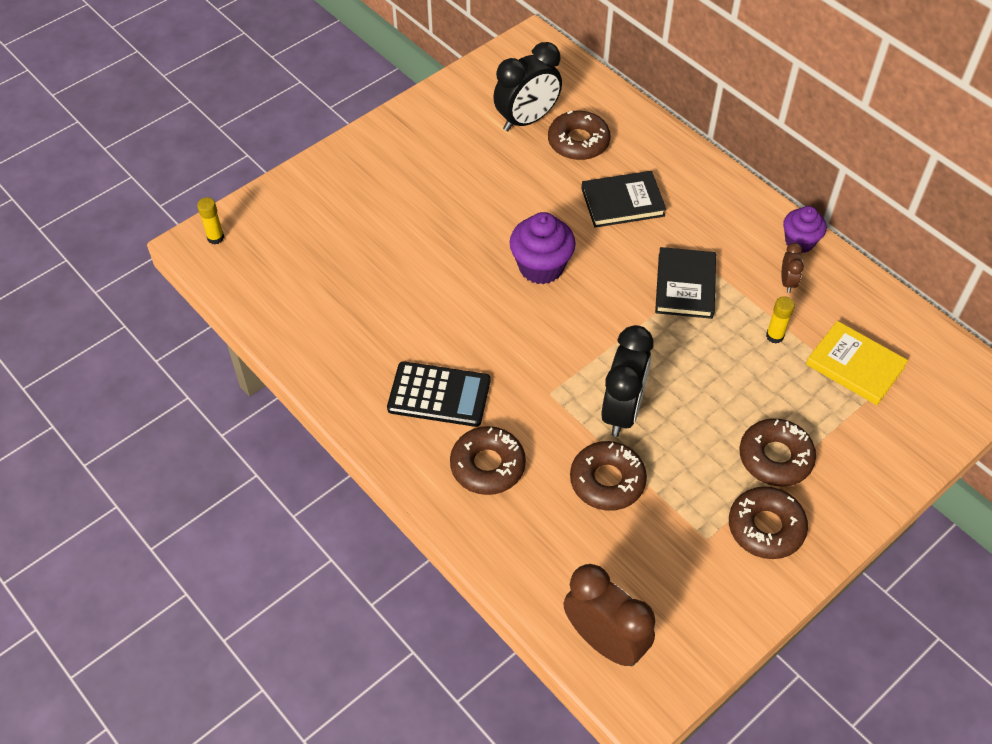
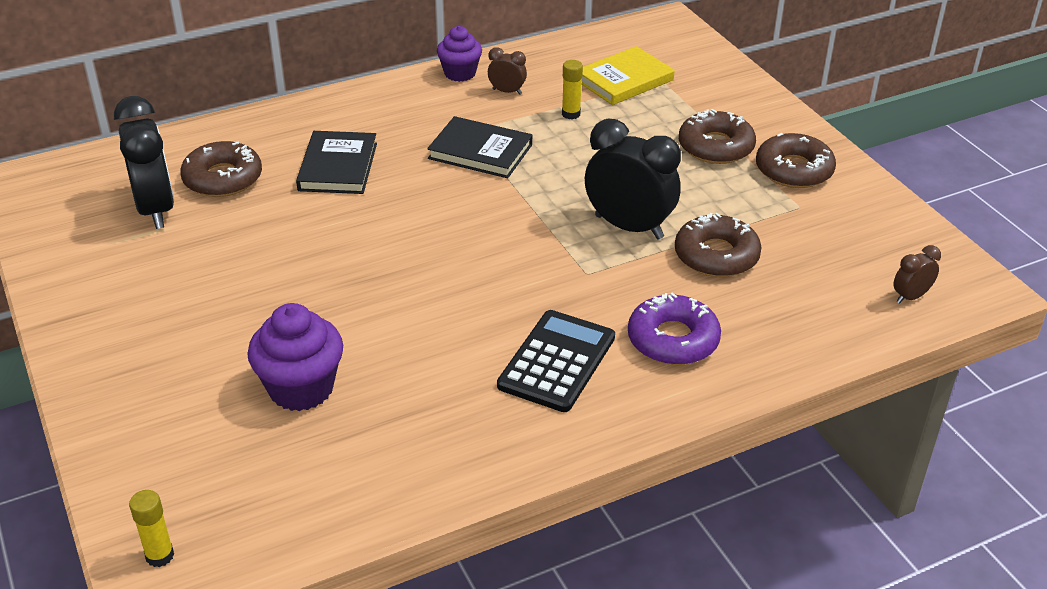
camera: 75 degrees left, 15 degrees down
brown donut [450,426,526,495] -> purple donut [628,293,721,365]
purple cupcake [509,212,576,284] -> purple cupcake moved to [247,303,343,411]
brown clock [563,564,655,666] -> brown clock [893,245,941,303], size x0.47

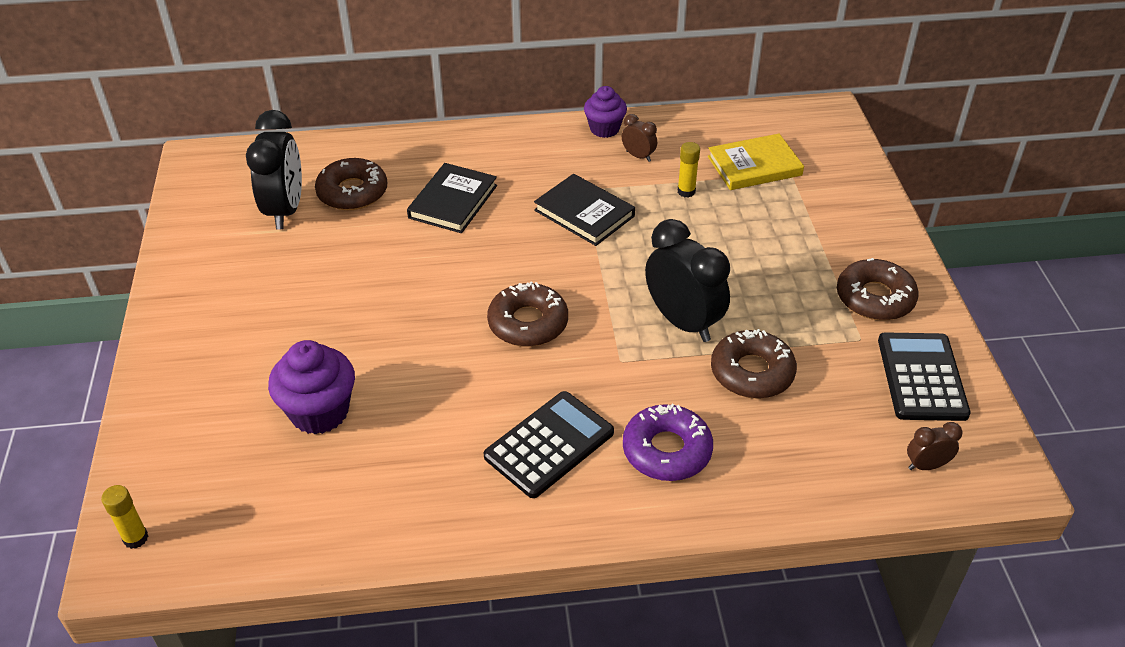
camera: 20 degrees right, 5 degrees up
brown donut [679,109,756,164] -> brown donut moved to [487,282,568,347]
none -> black calculator [878,332,971,421]

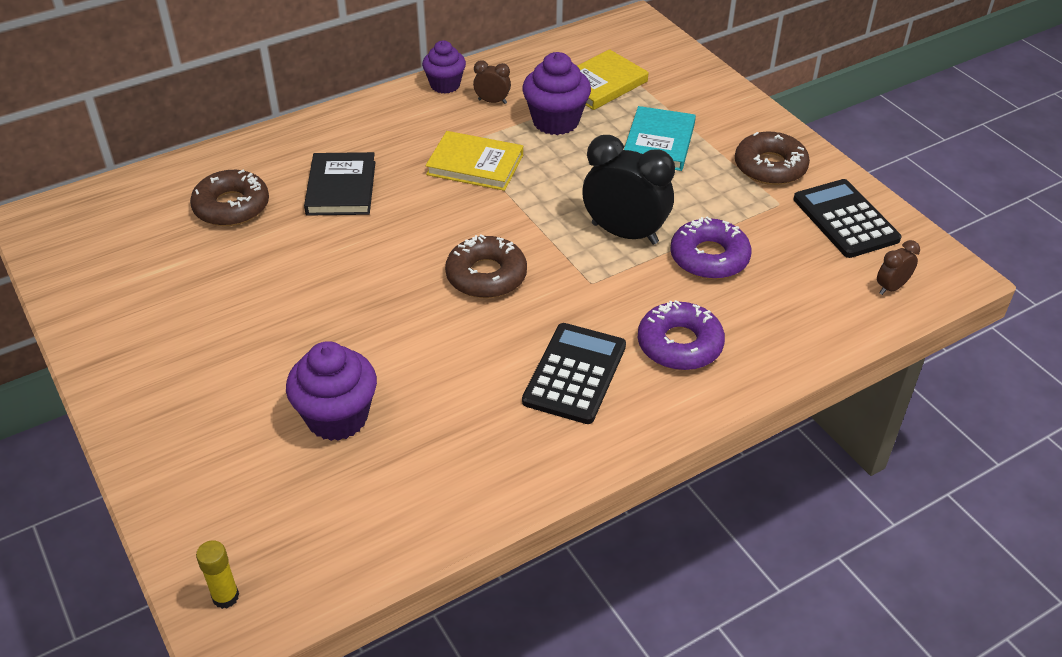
camera: 25 degrees left, 0 degrees up
black clock [246,110,302,229] -> none
black book [534,174,635,246] -> yellow book [425,131,523,191]
yellow glue stick [678,142,700,198] -> purple cupcake [522,52,591,135]
brown donut [711,329,797,399] -> purple donut [670,217,752,279]
none -> turquoise book [624,106,696,171]

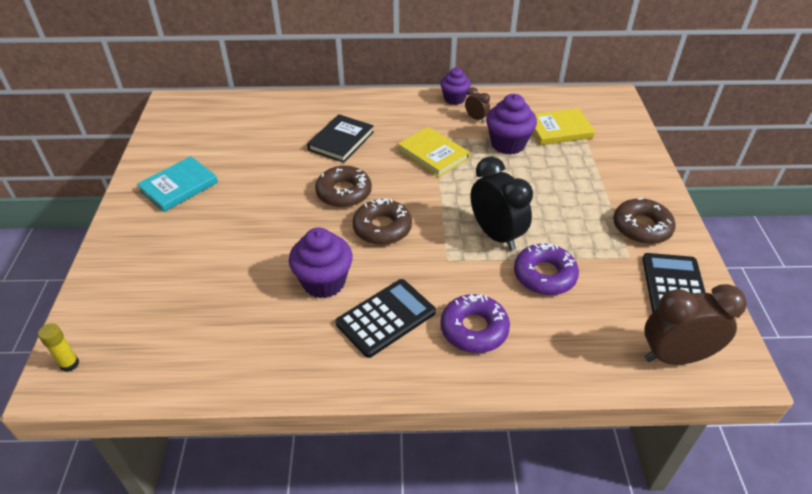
camera: 30 degrees right, 0 degrees up
brown donut [190,170,269,226] -> brown donut moved to [315,166,372,207]
purple cupcake [286,341,377,441] -> purple cupcake moved to [289,227,353,298]
turquoise book [624,106,696,171] -> turquoise book moved to [137,156,218,212]
brown clock [877,240,920,295] -> brown clock [645,284,747,365], size x2.12

